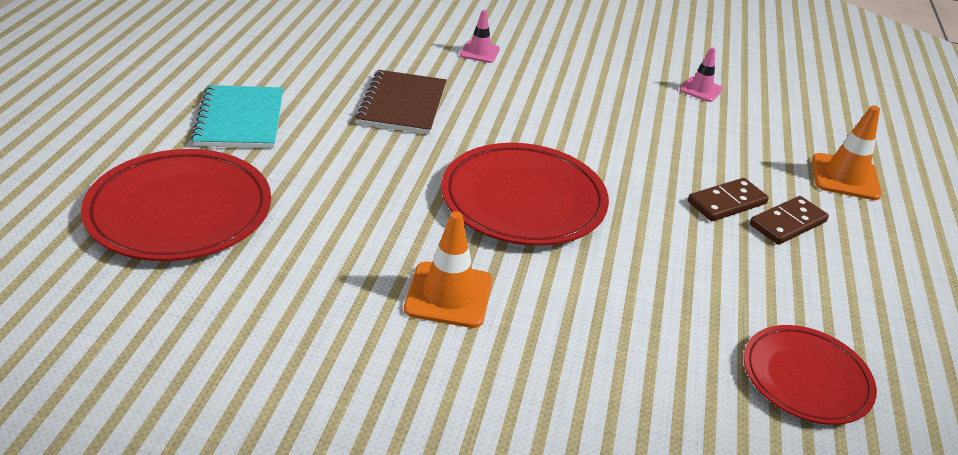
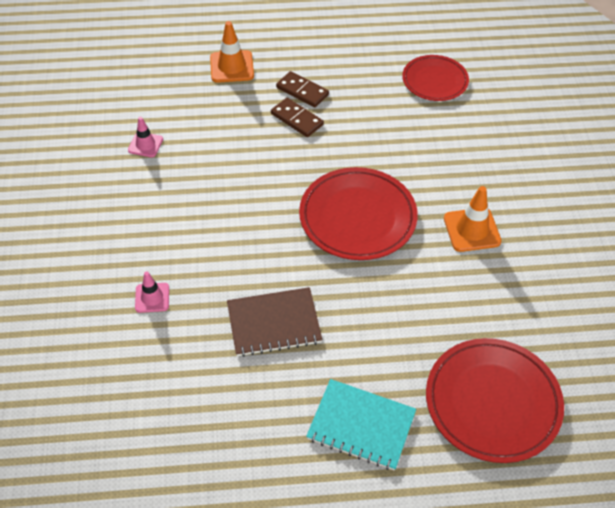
camera: 105 degrees left, 15 degrees up
turquoise notebook [191,85,283,148] -> turquoise notebook turned 45 degrees clockwise [306,379,416,471]

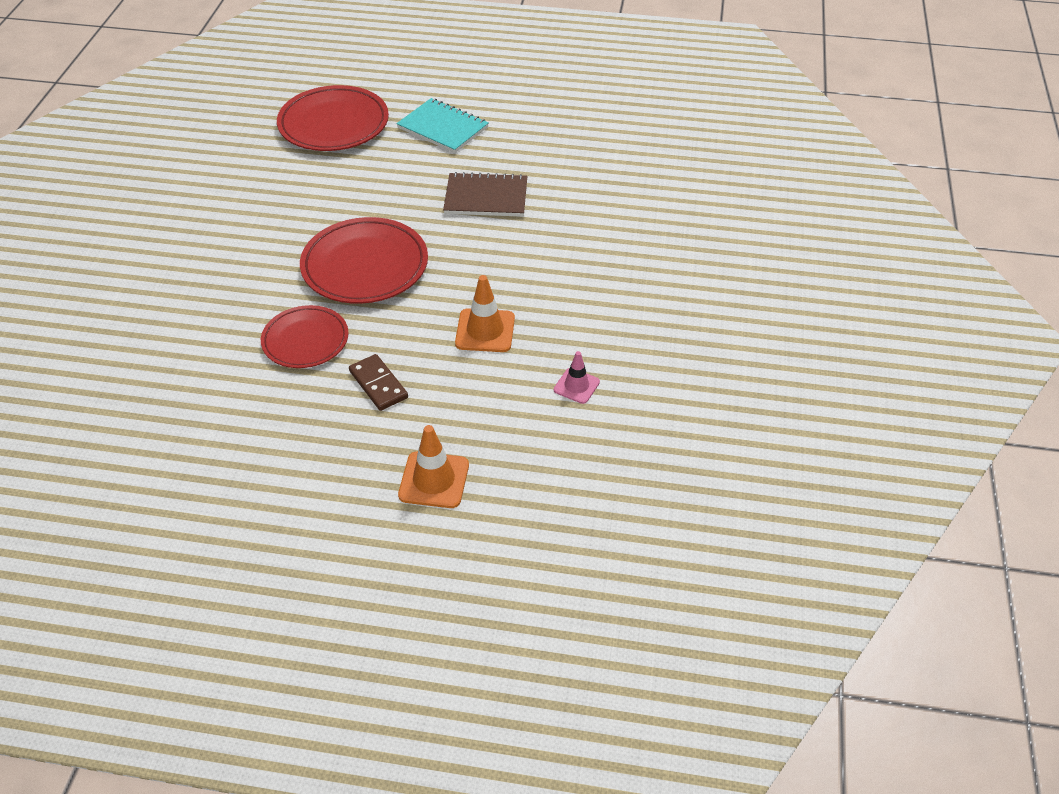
camera: 165 degrees left, 5 degrees down
pink traffic cone [135,271,169,313] -> none
brown domino [276,71,329,108] -> none
red plate [402,55,469,101] -> red plate moved to [261,305,349,368]
orange traffic cone [444,186,502,252] -> orange traffic cone moved to [455,275,515,352]

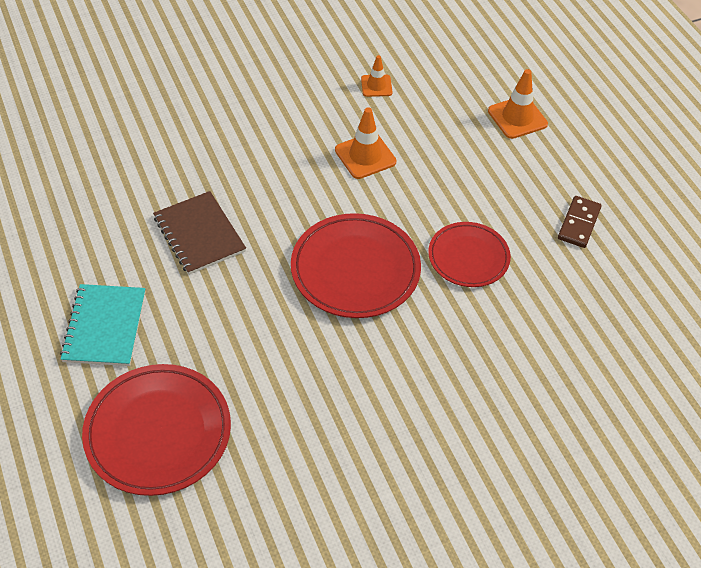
camera: 125 degrees left, 5 degrees up
brown domino [349,354,408,411] -> brown domino moved to [558,196,602,248]
pink traffic cone [554,351,600,404] -> orange traffic cone [361,55,392,97]

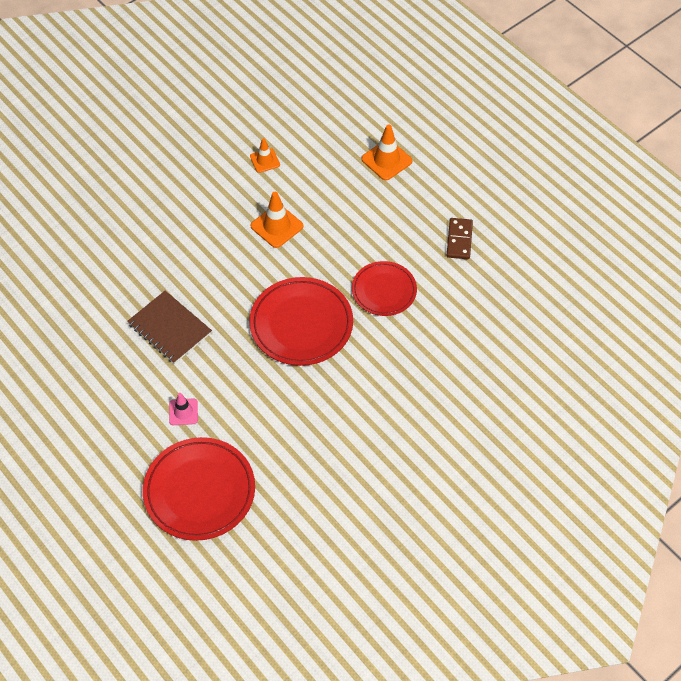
camera: 15 degrees left, 5 degrees up
turquoise notebook [60,284,146,366] -> none
none -> pink traffic cone [169,393,198,425]

